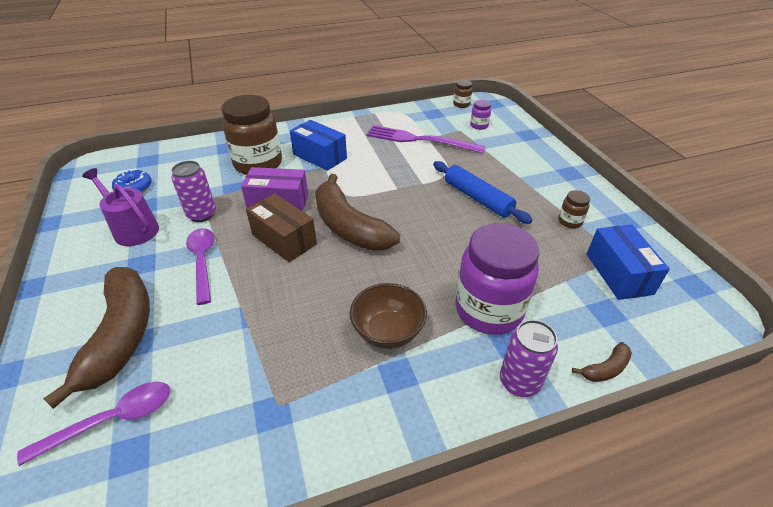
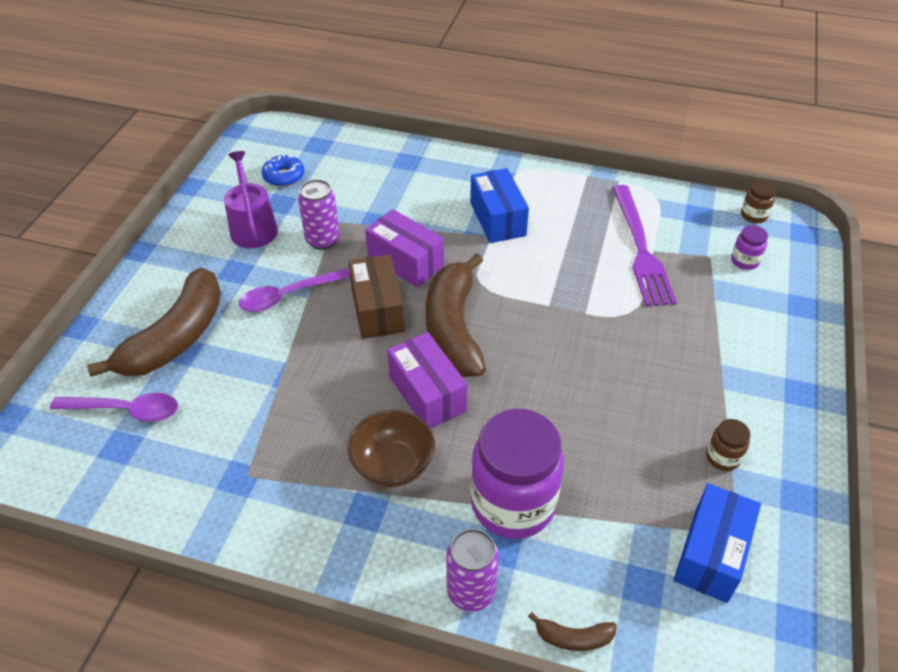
camera: 35 degrees right, 5 degrees up
purple spoon [186,228,215,305] -> purple spoon turned 135 degrees counterclockwise [239,268,350,312]
brown jar [221,95,282,175] -> none
purple fork [366,125,485,154] -> purple fork turned 150 degrees counterclockwise [612,185,677,307]
blue rolling pin [433,161,532,224] -> none
none -> purple box [387,332,467,429]

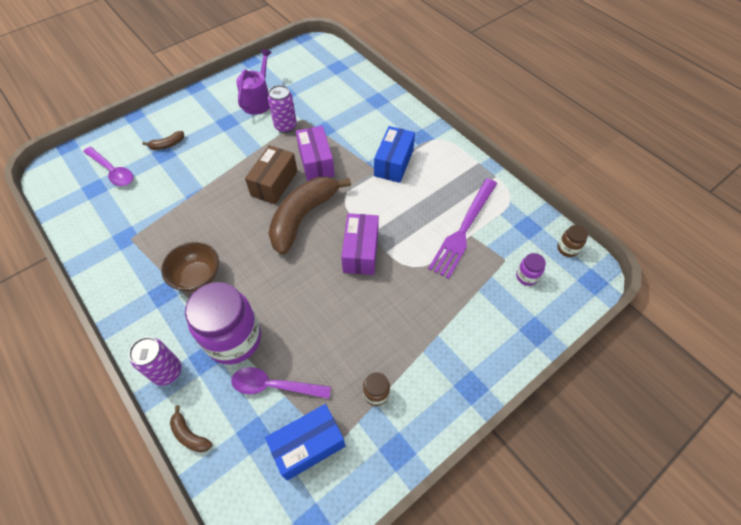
camera: 35 degrees right, 10 degrees up
brown banana [87,268,221,377] -> brown banana [143,131,184,150], size x0.42
purple spoon [239,268,350,312] -> purple spoon moved to [231,367,331,399]
blue donut [262,154,304,187] -> none
purple box [387,332,467,429] -> purple box moved to [341,213,379,275]

